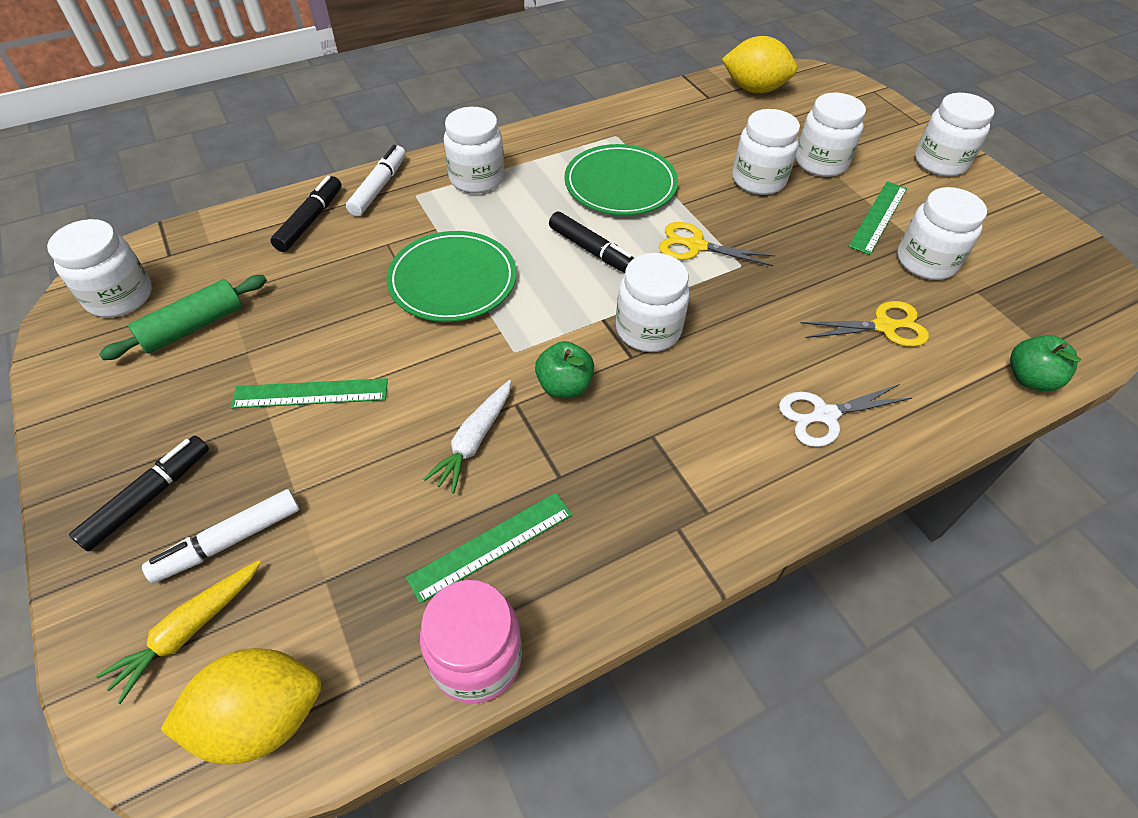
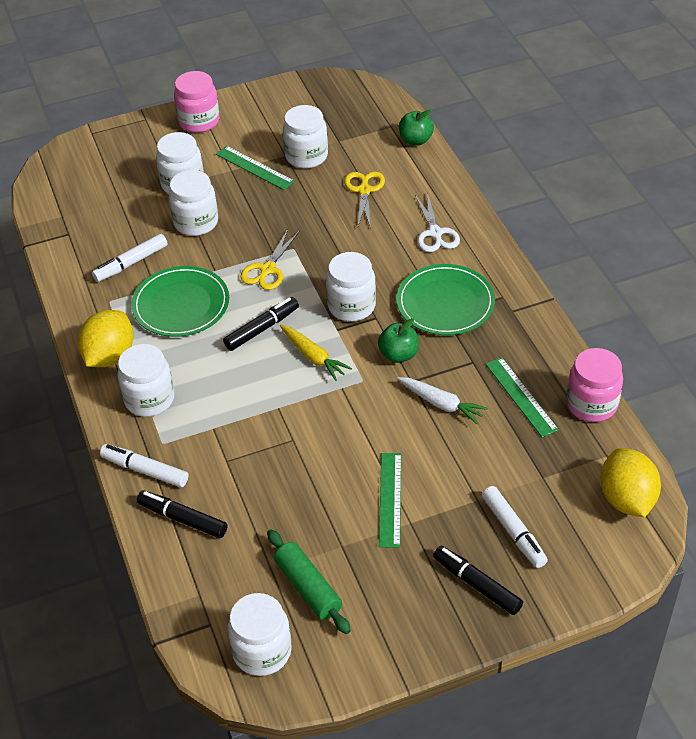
camera: 80 degrees left, 5 degrees down
yellow carrot [96,560,261,704] -> yellow carrot moved to [280,325,352,381]
green plate [386,231,516,322] -> green plate moved to [396,264,495,335]
yellow lemon [722,36,797,93] -> yellow lemon moved to [78,310,134,367]
white jar [915,93,995,177] -> pink jar [174,71,220,133]
none -> white marker [92,234,168,282]

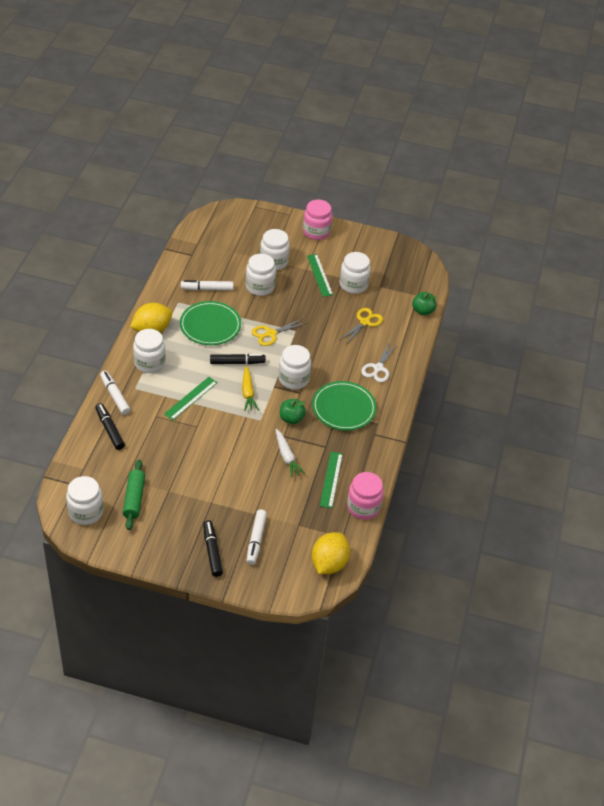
camera: 30 degrees right, 0 degrees up
green ruler [379,453,401,548] -> green ruler moved to [164,377,218,420]

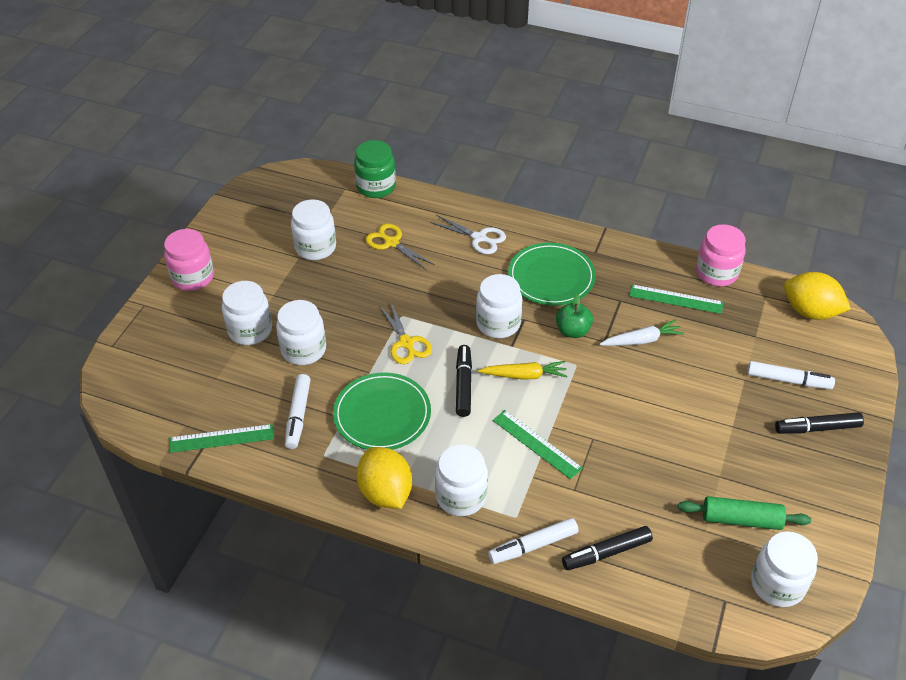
camera: 80 degrees left, 0 degrees up
green ruler [307,254,333,297] -> green ruler moved to [169,424,274,453]
green apple [412,292,436,315] -> green jar [354,140,396,198]

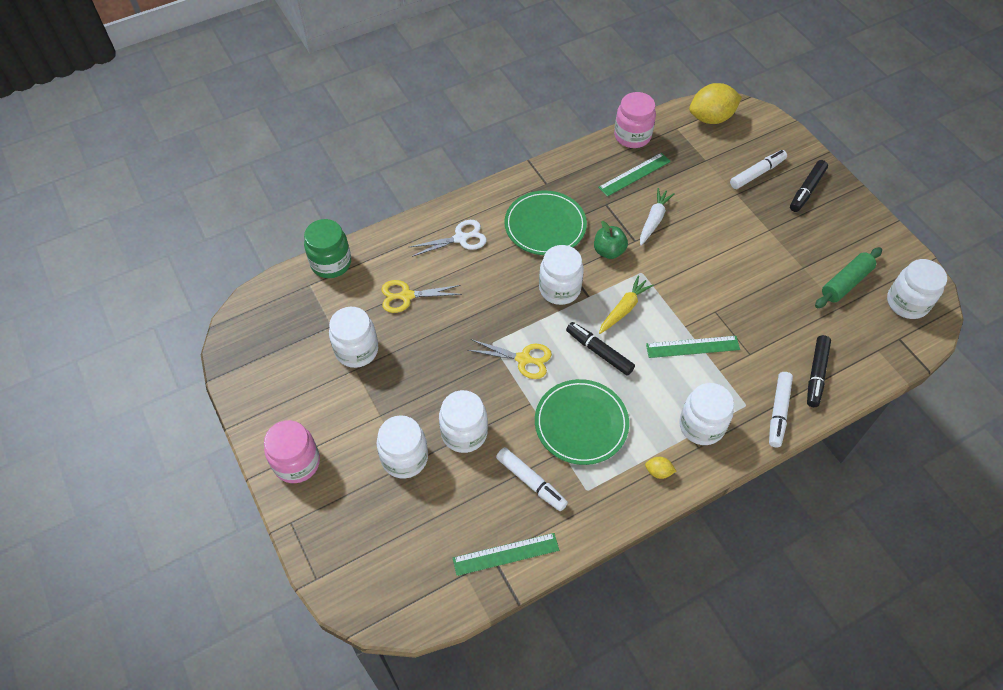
camera: 50 degrees left, 10 degrees up
green ruler [169,424,274,453] -> green ruler turned 45 degrees clockwise [453,533,559,576]
yellow lemon [357,447,412,509] -> yellow lemon [645,457,676,479], size x0.43

